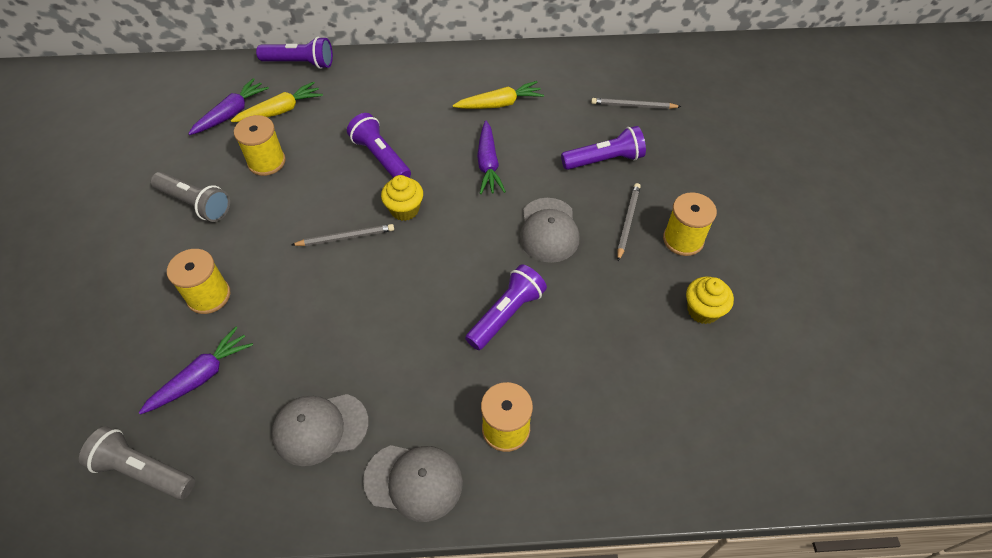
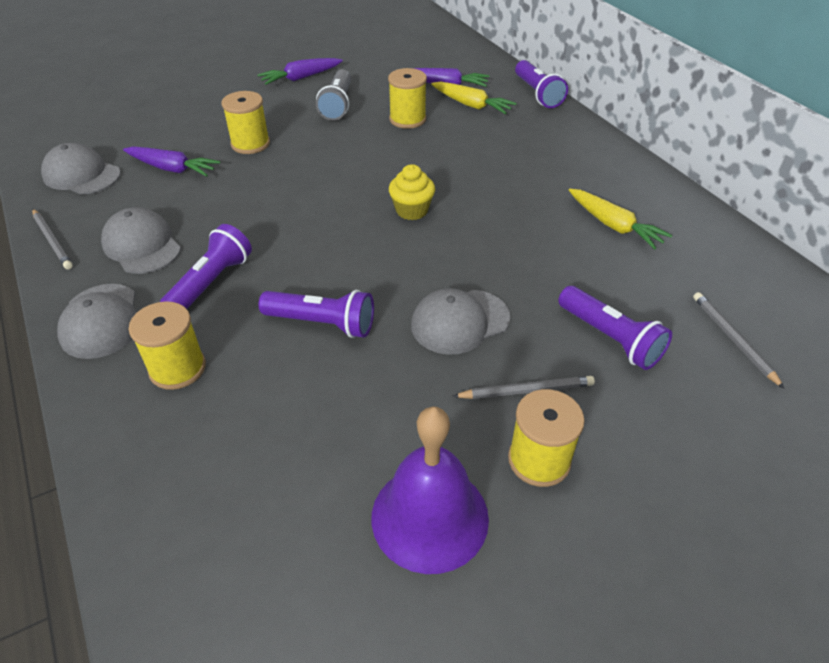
camera: 65 degrees right, 10 degrees down
grey flashlight [79,426,195,500] -> grey cap [41,143,121,194]
grey pencil [291,224,394,246] -> grey pencil moved to [32,209,73,270]
purple flashlight [347,113,411,178] -> purple flashlight moved to [160,224,252,309]
purple carrot [477,121,506,194] -> purple carrot moved to [258,58,343,85]
yellow cupcake [686,277,734,324] -> purple bell [372,407,489,574]

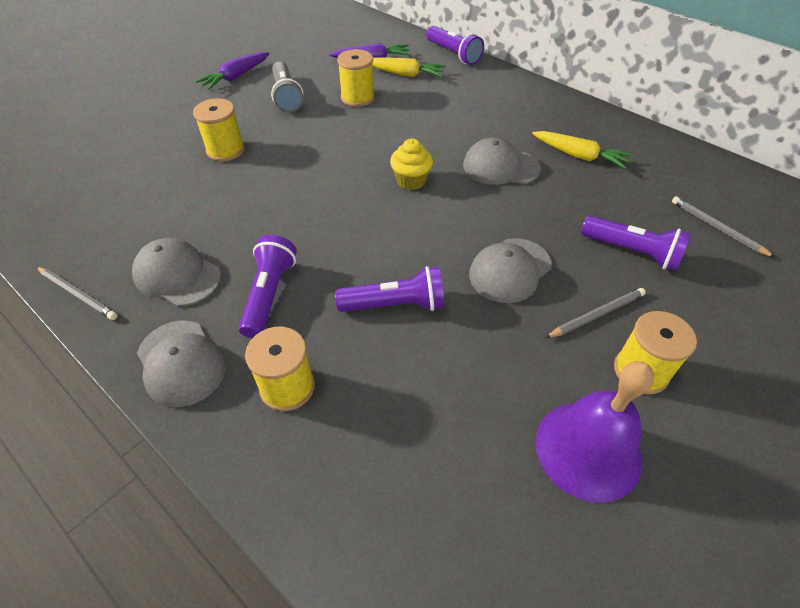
camera: 20 degrees left, 5 degrees up
grey cap [41,143,121,194] -> grey cap moved to [463,138,541,185]
purple carrot [123,146,220,177] -> none

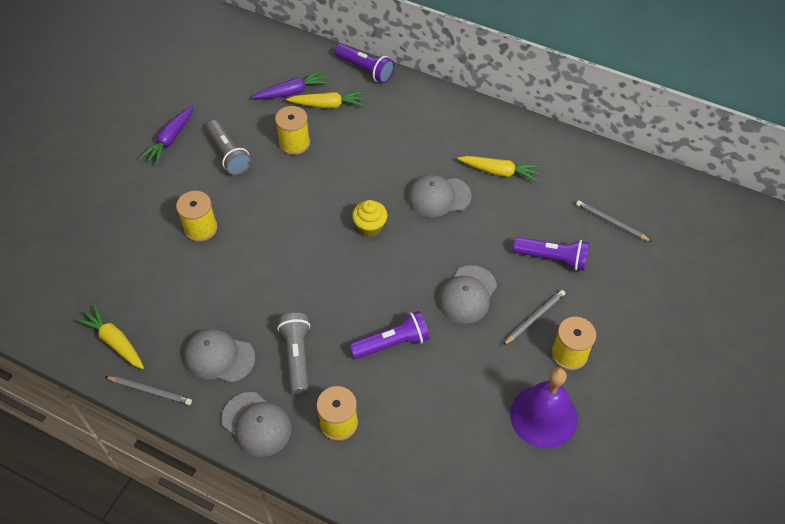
camera: 15 degrees left, 5 degrees up
purple flashlight [238,235,297,338] -> grey flashlight [277,313,310,394]
none -> yellow carrot [76,305,144,369]

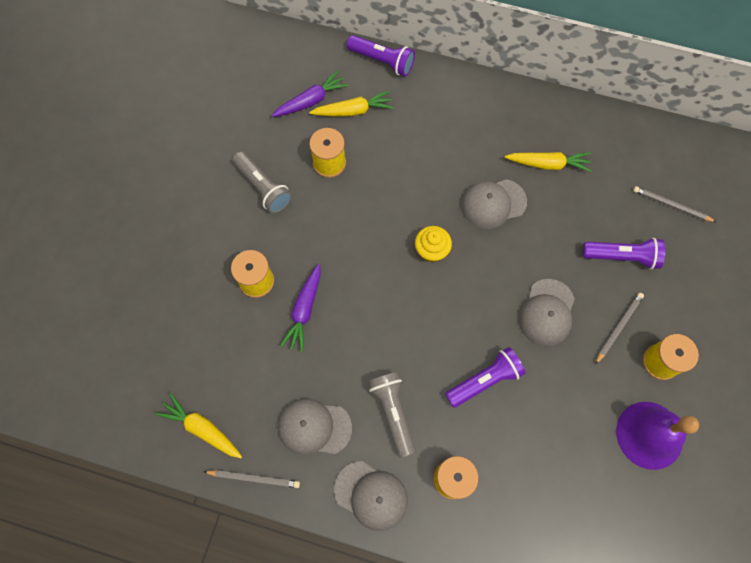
camera: 10 degrees left, 15 degrees up
purple carrot [140,106,194,165] -> purple carrot moved to [280,263,321,352]

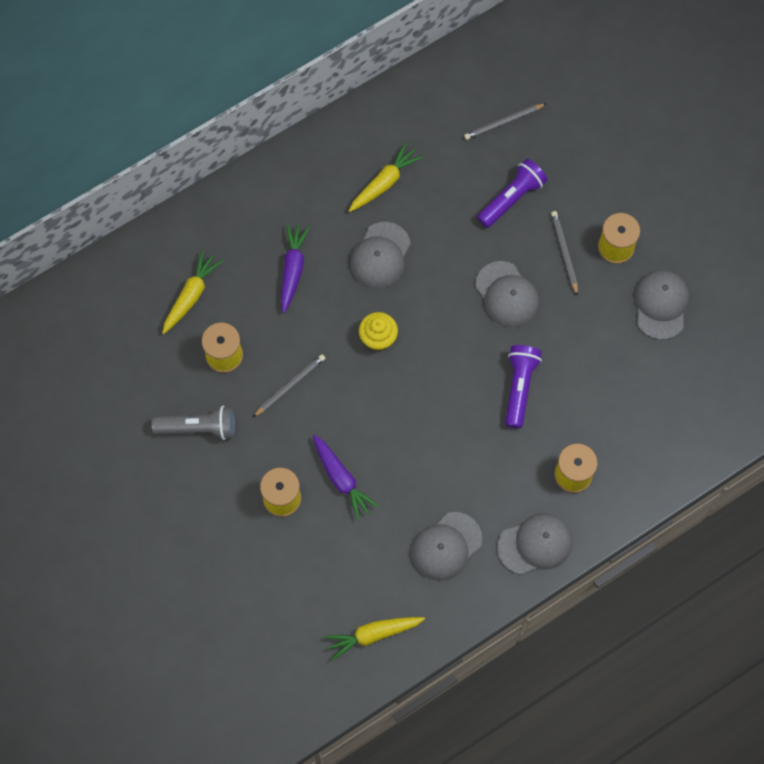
camera: 50 degrees left, 0 degrees up
grey pencil [203,470,300,488] -> grey pencil moved to [253,354,326,417]
purple carrot [271,71,349,117] -> purple carrot moved to [281,223,310,313]
purple flashlight [347,35,415,76] -> none
grey flashlight [368,372,416,458] -> none
purple bell [616,402,699,470] -> grey cap [634,270,689,340]

